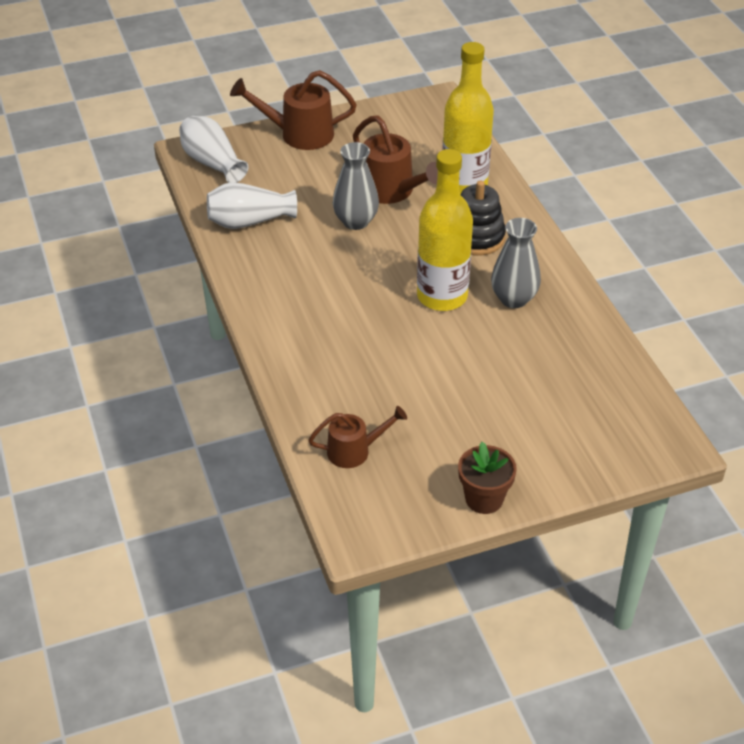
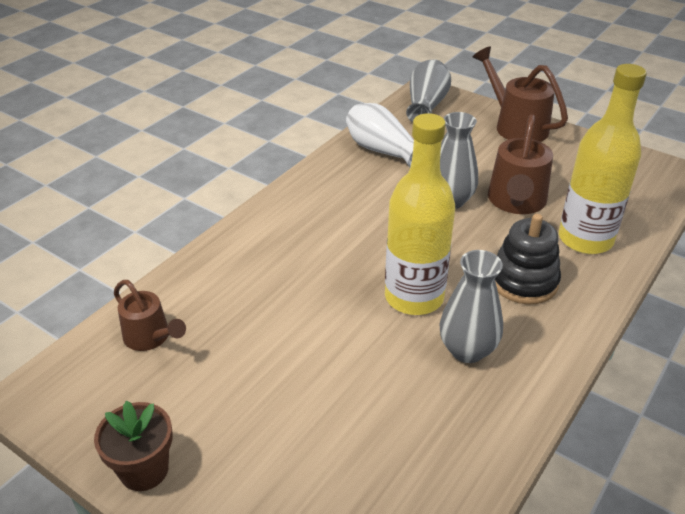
camera: 55 degrees right, 5 degrees down
white vase [179,116,249,183] -> grey vase [406,59,451,123]

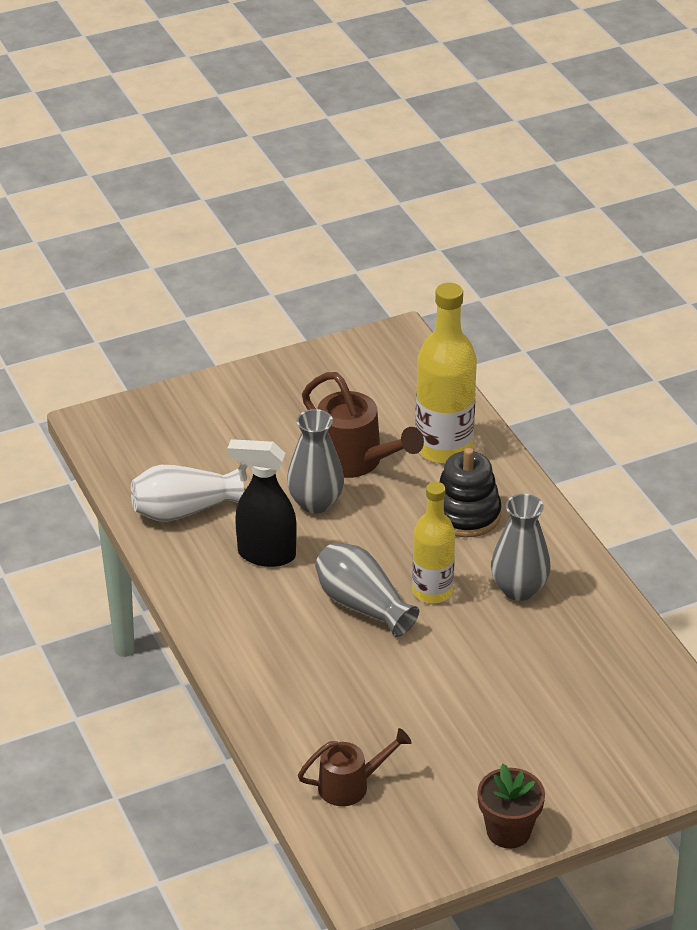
camera: 60 degrees left, 0 degrees up
yellow bottle [385,113,455,315] -> yellow bottle [412,482,455,603], size x0.66
grey vase [406,59,451,123] -> grey vase moved to [315,543,419,637]
brown watering can [472,46,568,142] -> none
none -> black spray bottle [227,439,297,567]

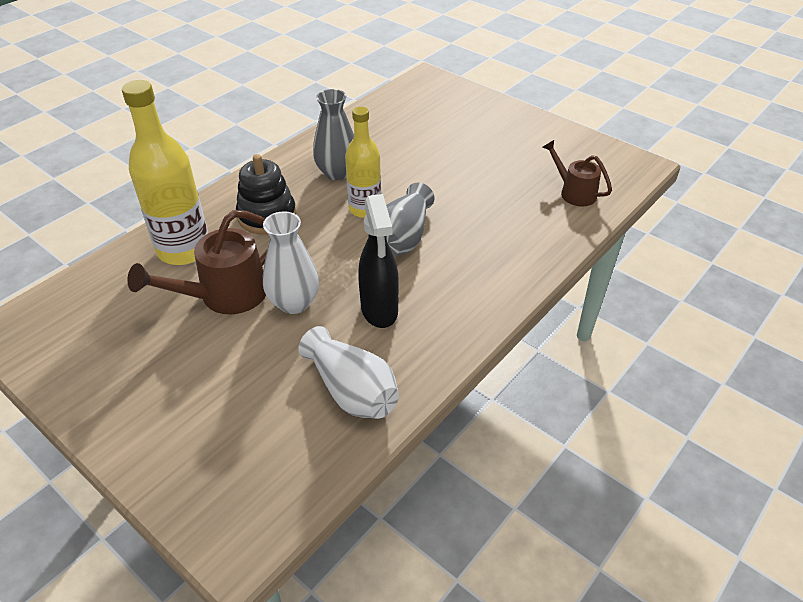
camera: 115 degrees left, 5 degrees up
grey vase [287,409,344,514] -> white vase [263,212,319,314]
brown watering can [302,372,424,478] -> brown watering can turned 150 degrees counterclockwise [127,210,267,315]
brown flower pot [477,764,545,849] -> none

